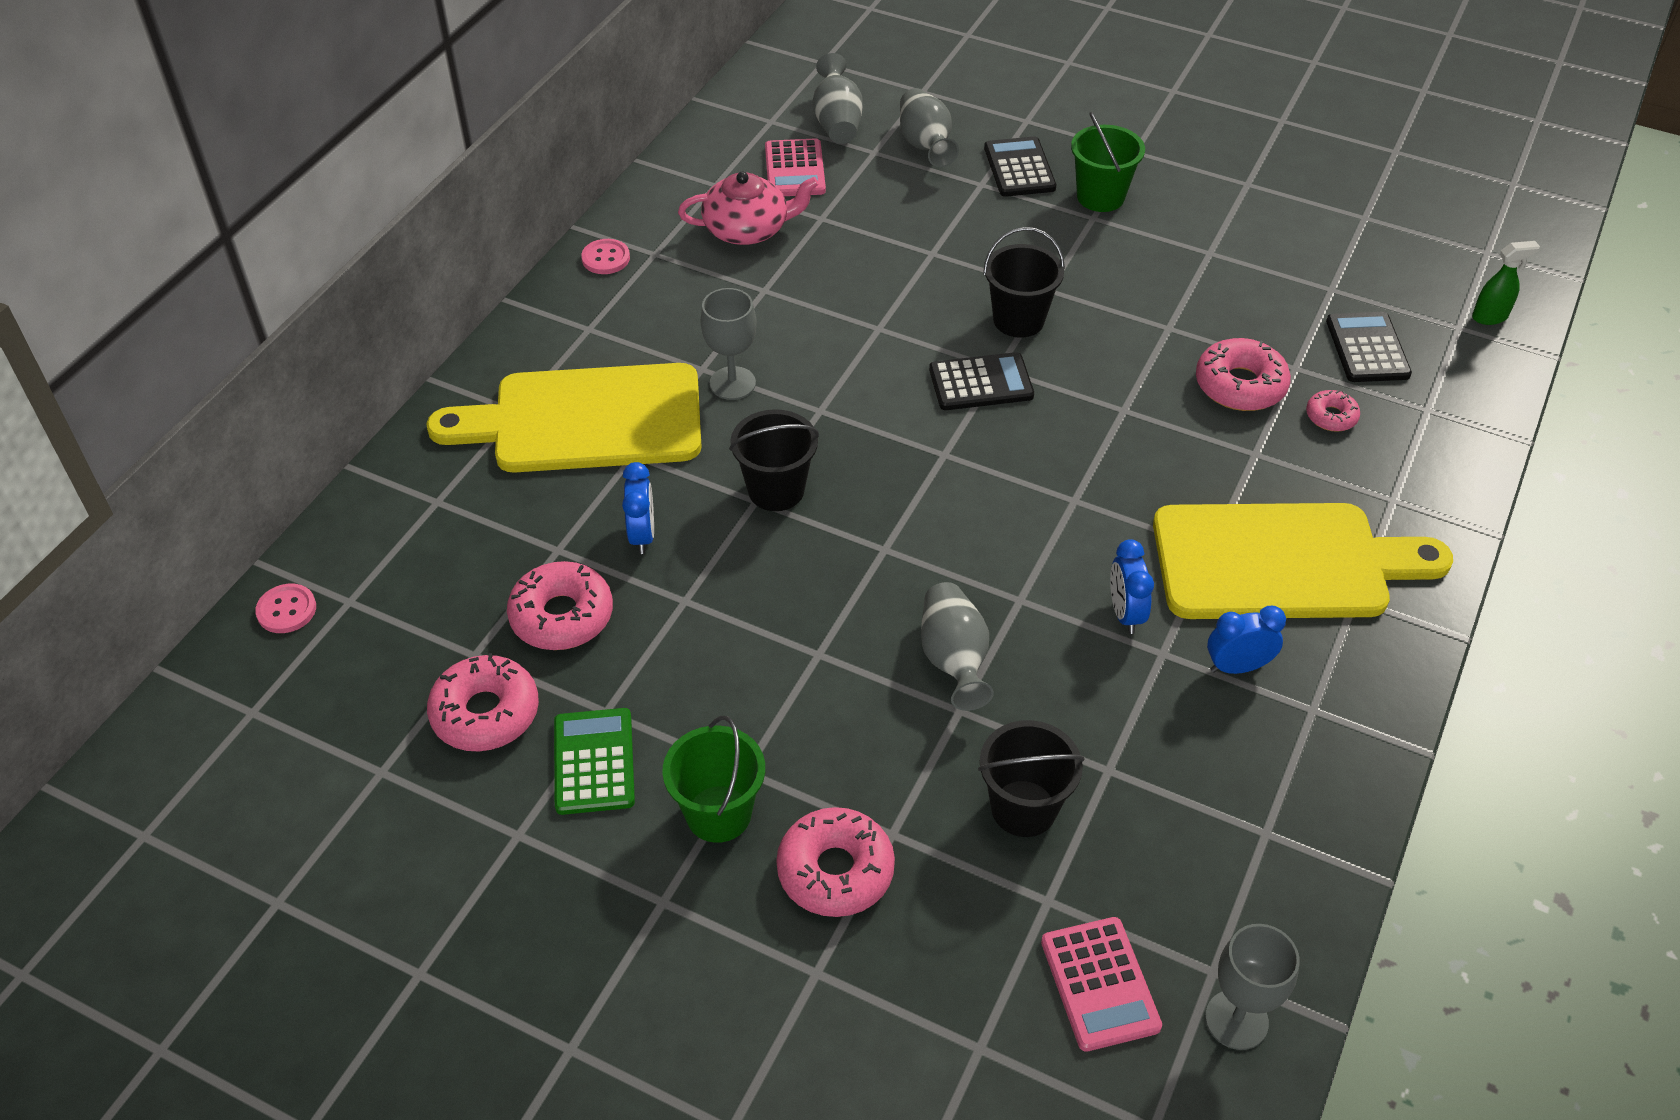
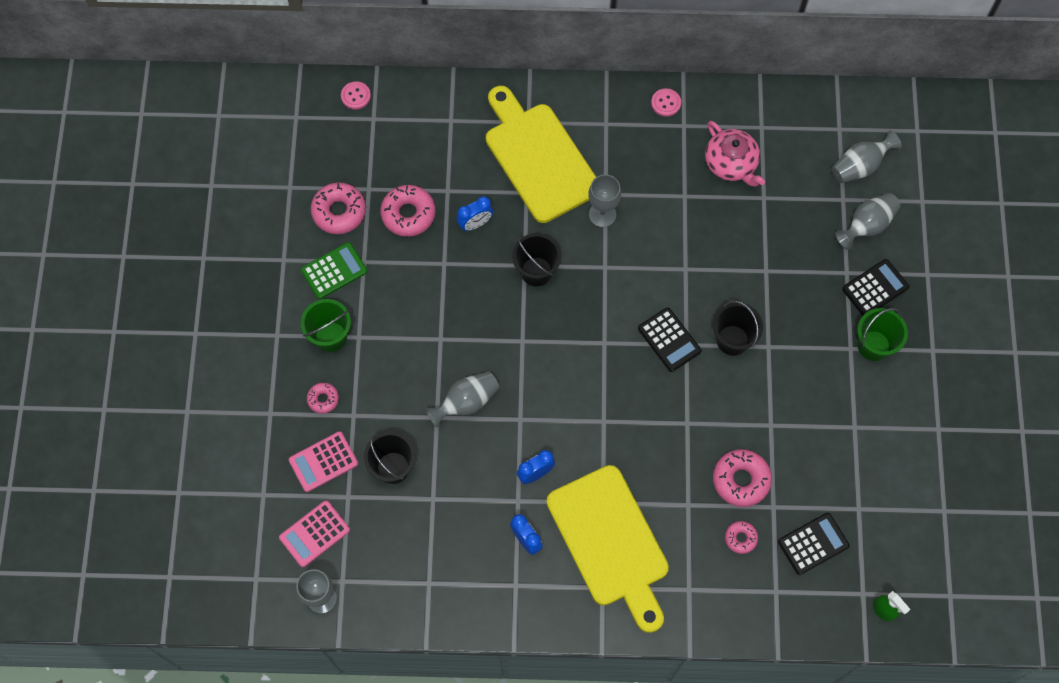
camera: 65 degrees right, 20 degrees up
pink calculator [765,138,826,196] -> pink calculator moved to [289,431,358,492]
pink donut [776,807,895,917] -> pink donut [307,383,339,414], size x0.56

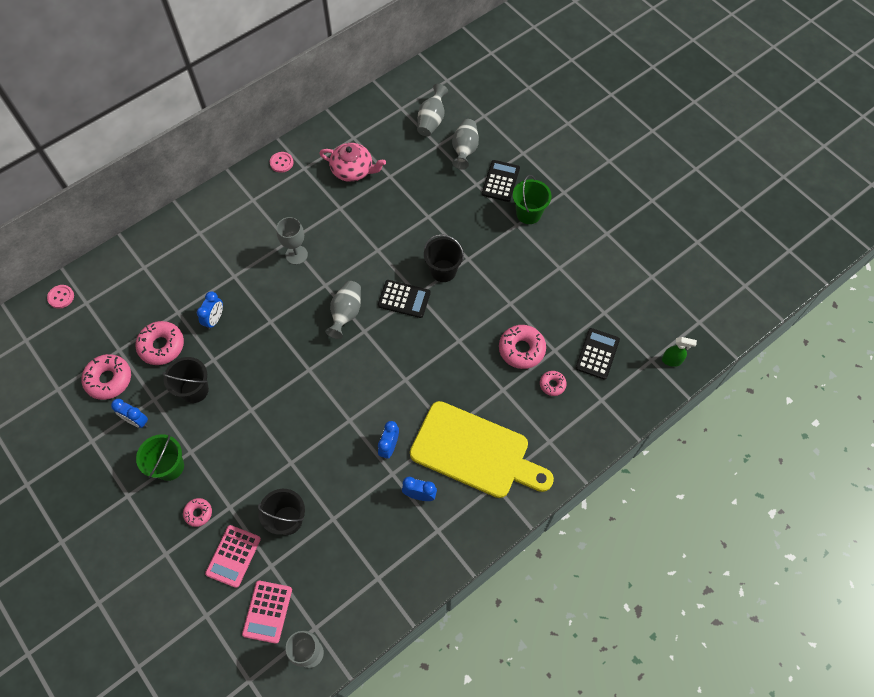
camera: 40 degrees left, 5 degrees down
green calculator [301,242,368,299] -> blue clock [111,399,148,428]
grey vase [426,372,499,428] -> grey vase moved to [325,281,361,339]
yellow cutting board [486,86,596,223] -> none
black bucket [512,233,561,287] -> black bucket moved to [162,357,209,403]

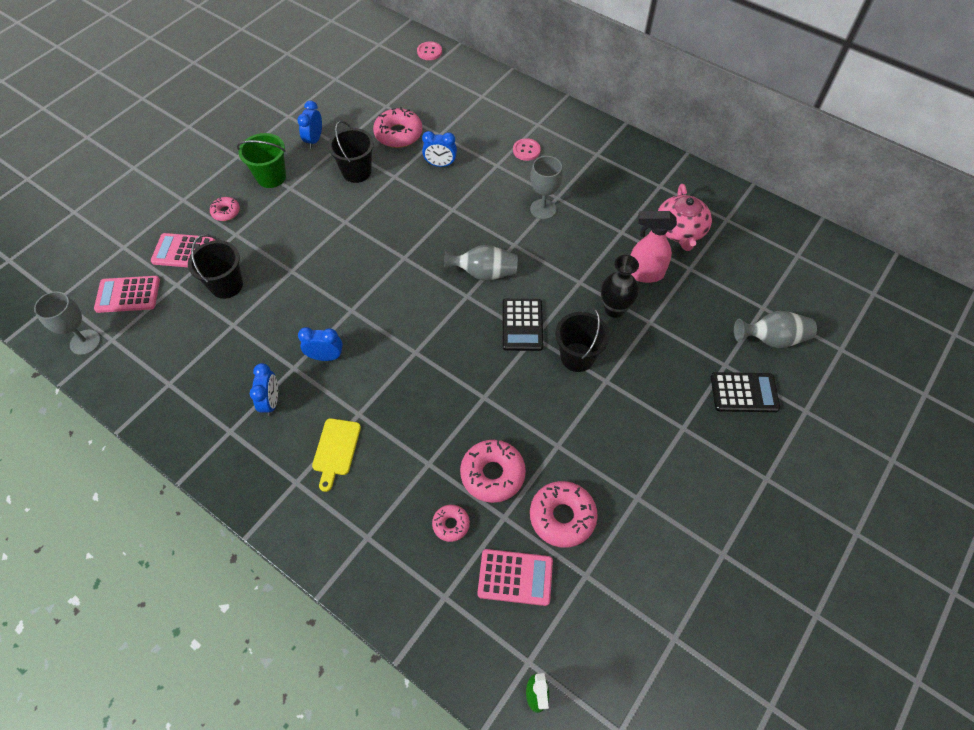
camera: 75 degrees right, 5 degrees down
pink donut [82,354,131,400] -> pink donut moved to [530,481,598,548]
pink button [270,152,294,173] -> pink button moved to [513,138,541,161]
yellow cutting board [410,401,554,498] -> yellow cutting board [312,418,361,492], size x0.42
grey vase [417,84,448,136] -> none
green bucket [513,175,551,224] -> none
black calculator [575,328,620,380] -> pink calculator [477,549,553,606]
none -> black vase [601,255,639,318]
none -> pink spray bottle [630,211,677,283]

